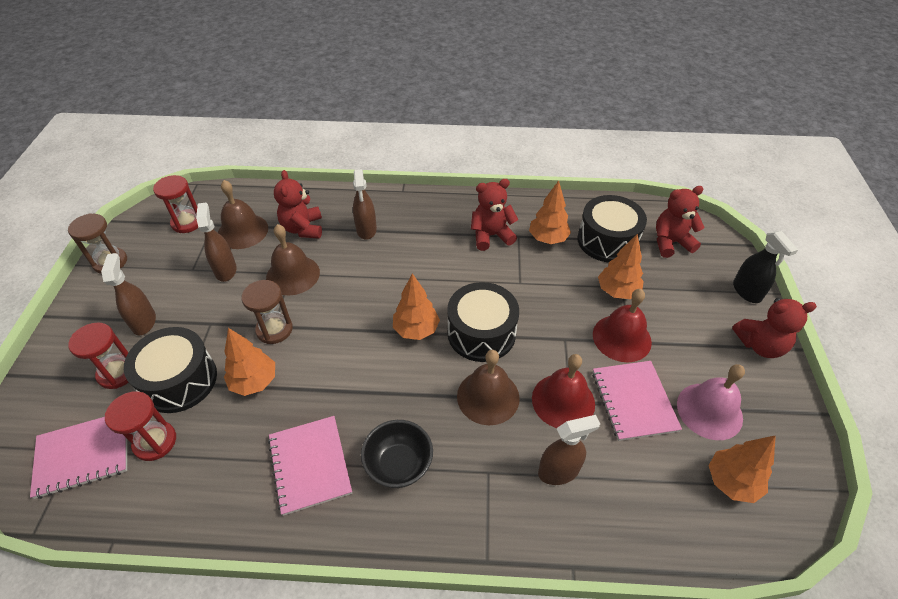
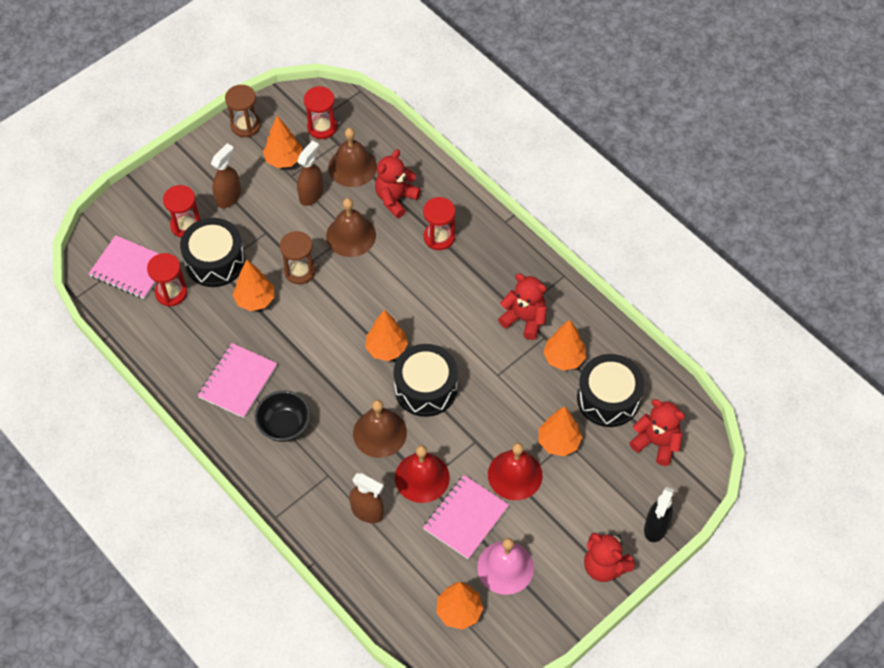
camera: 45 degrees right, 10 degrees up
brown spray bottle [353,169,377,240] -> red hourglass [423,197,455,250]
none -> orange tree [263,116,302,168]

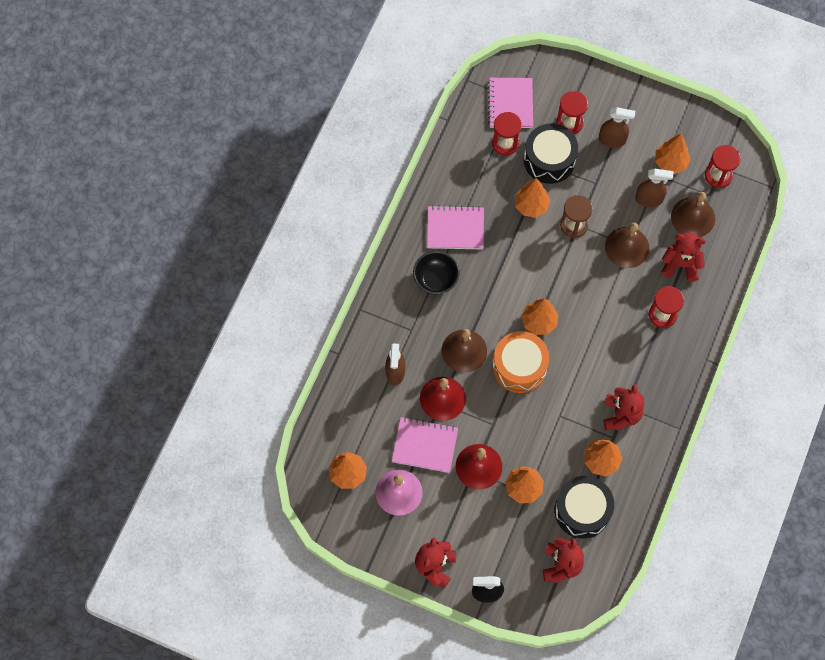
camera: 65 degrees right, 10 degrees up
brown hourglass [225,85,261,137] -> none
black drum [394,344,458,417] -> orange drum [493,331,549,393]

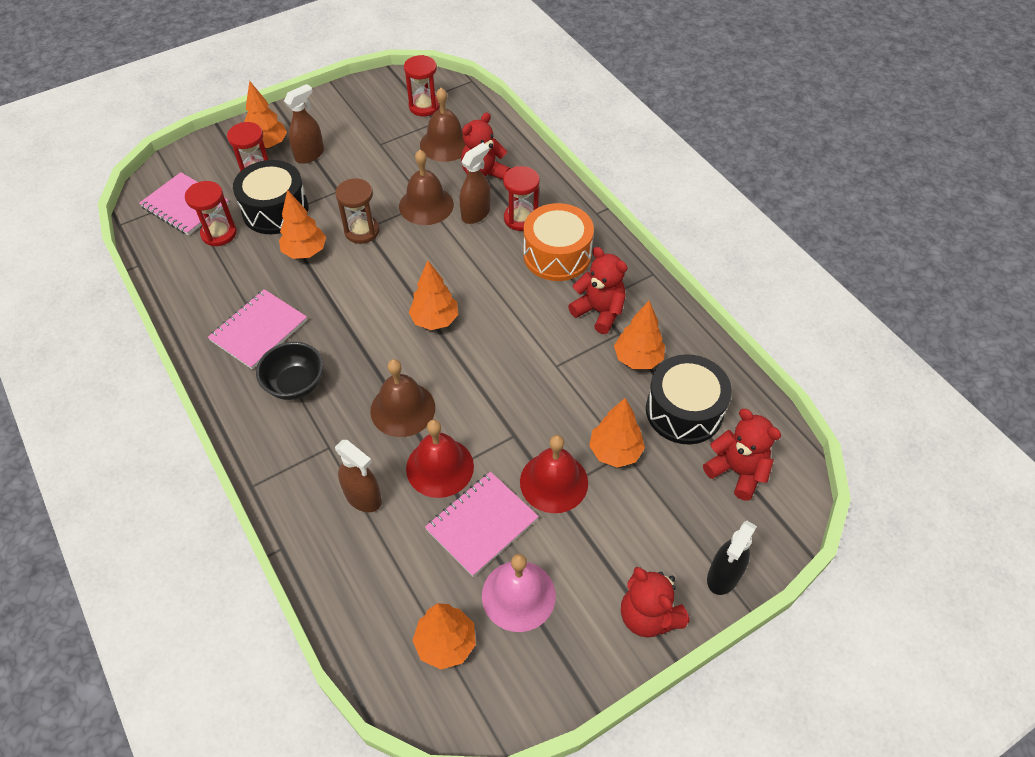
camera: 55 degrees left, 15 degrees down
orange drum [493,331,549,393] -> orange drum moved to [523,203,594,281]
brown spray bottle [635,169,674,207] -> brown spray bottle moved to [459,142,490,224]
orange tree [655,134,691,174] -> orange tree moved to [244,80,287,149]

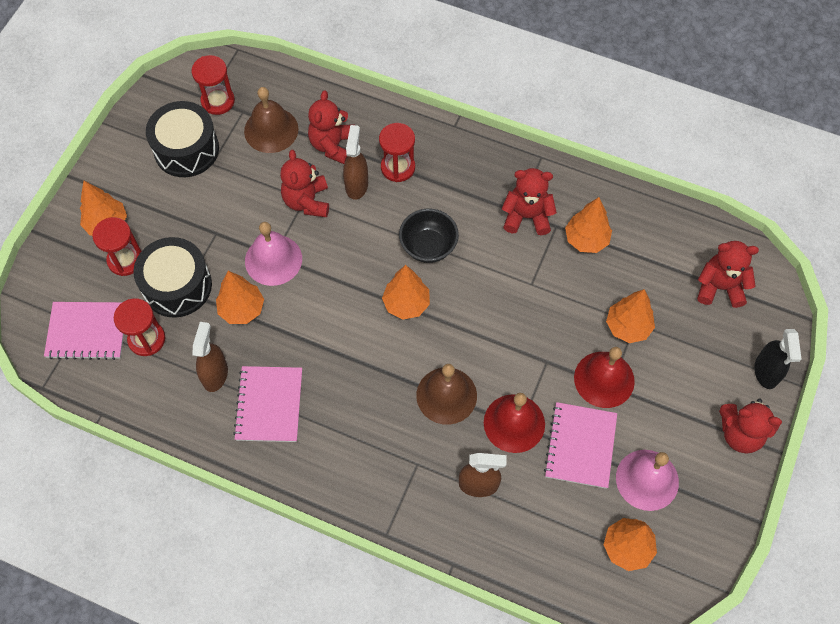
camera: 35 degrees left, 10 degrees up
black bowl [256,342,323,400] -> black bowl moved to [399,209,459,263]
brown spray bottle [284,84,324,164] -> brown spray bottle moved to [192,322,228,392]
brown hourglass [335,178,380,244] -> pink bell [245,222,302,286]
brown bell [399,150,454,225] -> red teddy bear [280,150,329,217]
orange drum [523,203,594,281] -> none
black drum [646,354,732,444] -> black drum moved to [146,101,219,177]

